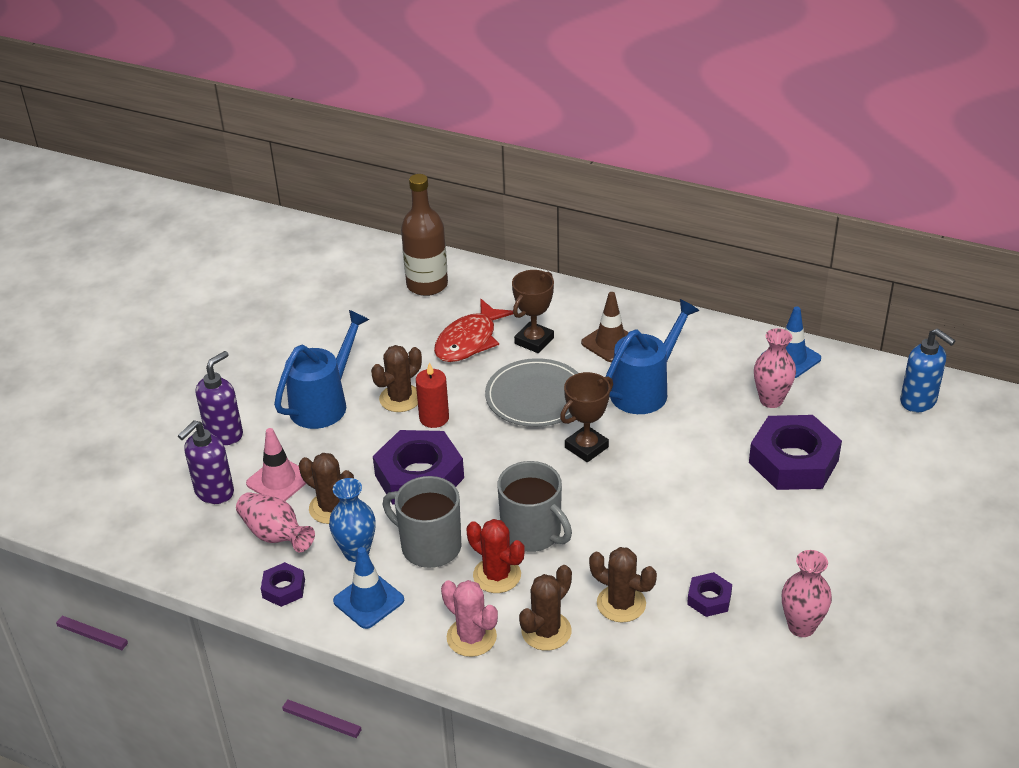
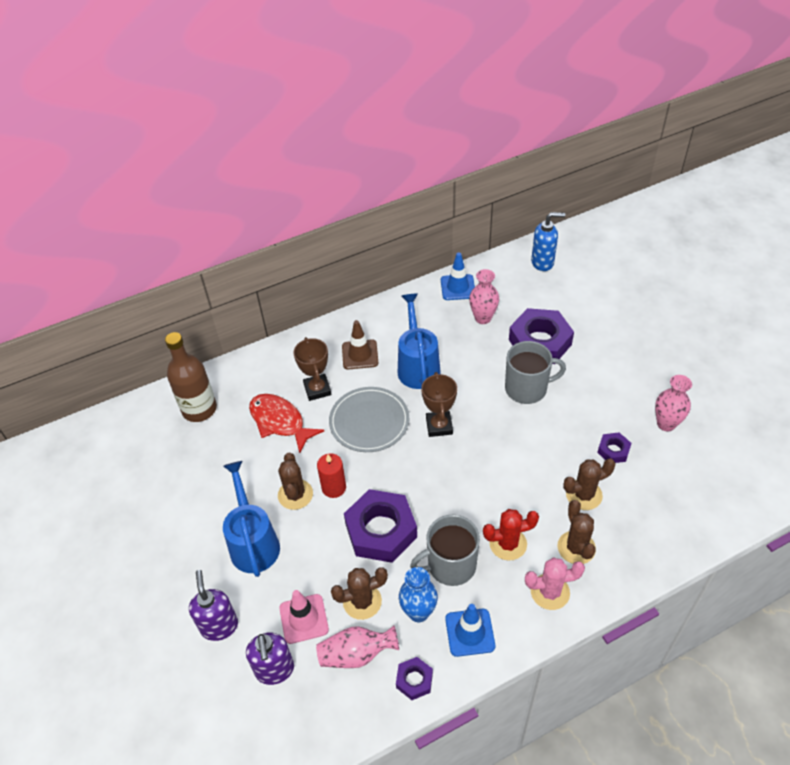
camera: 50 degrees left, 10 degrees up
red fish [434,299,514,362] -> red fish turned 150 degrees clockwise [249,394,324,453]
grey mug [497,461,572,552] -> grey mug moved to [505,341,566,404]

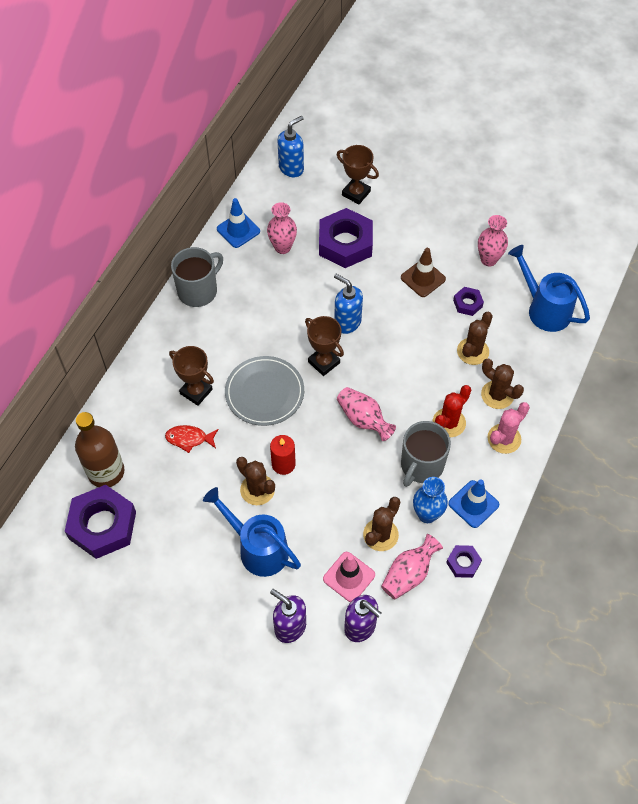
camera: 40 degrees left, 10 degrees up
red fish [249,394,324,453] -> red fish [165,425,218,453], size x0.61
brown traffic cone [342,320,378,369] -> brown traffic cone moved to [401,248,446,297]
purple nut [344,489,417,563] -> purple nut moved to [65,485,136,559]
blue watering can [398,293,441,389] -> blue watering can moved to [508,245,590,332]
grey mug [505,341,566,404] -> grey mug moved to [171,247,223,307]
none -> blue soap dispenser [334,274,363,334]
none -> brown trophy [337,145,379,204]
none -> pink vase [337,387,396,441]

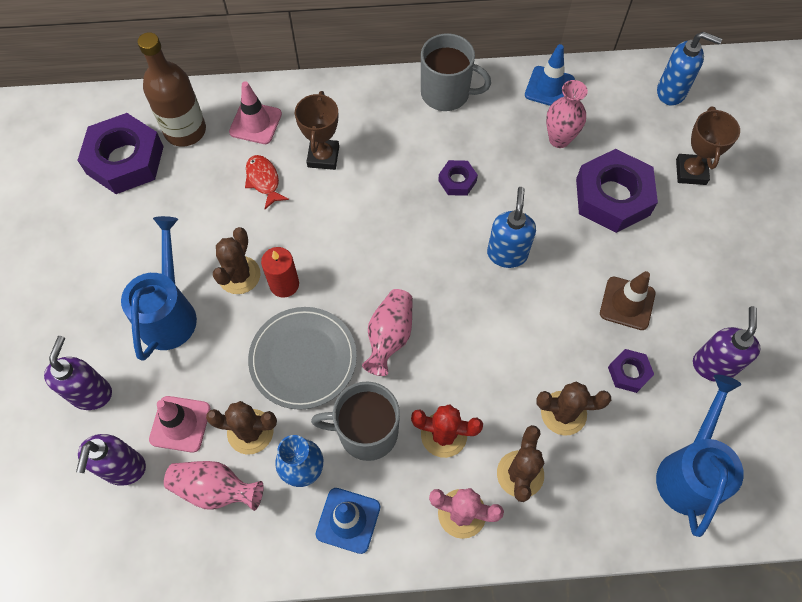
camera: 60 degrees right, 5 degrees up
grey plate [225,356,304,426] -> grey plate moved to [248,307,357,410]
brown trophy [305,316,344,376] -> none
purple nut [446,545,482,578] -> purple nut moved to [438,160,478,196]
pink vase [478,215,508,266] -> purple soap dispenser [693,306,761,382]
none -> pink traffic cone [229,81,282,144]

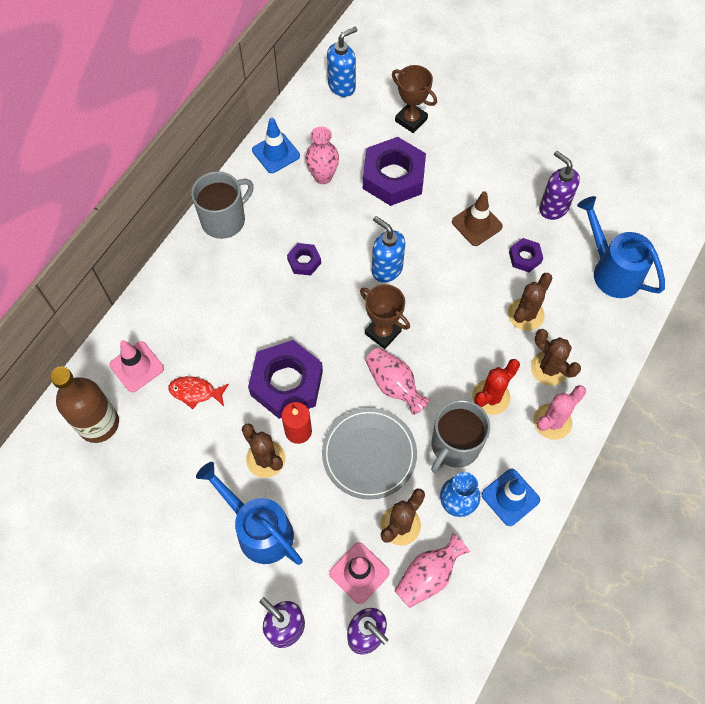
camera: 55 degrees left, 0 degrees up
purple nut [77,113,164,194] -> purple nut moved to [248,340,323,419]
brown trophy [295,91,339,170] -> brown trophy moved to [360,284,410,349]

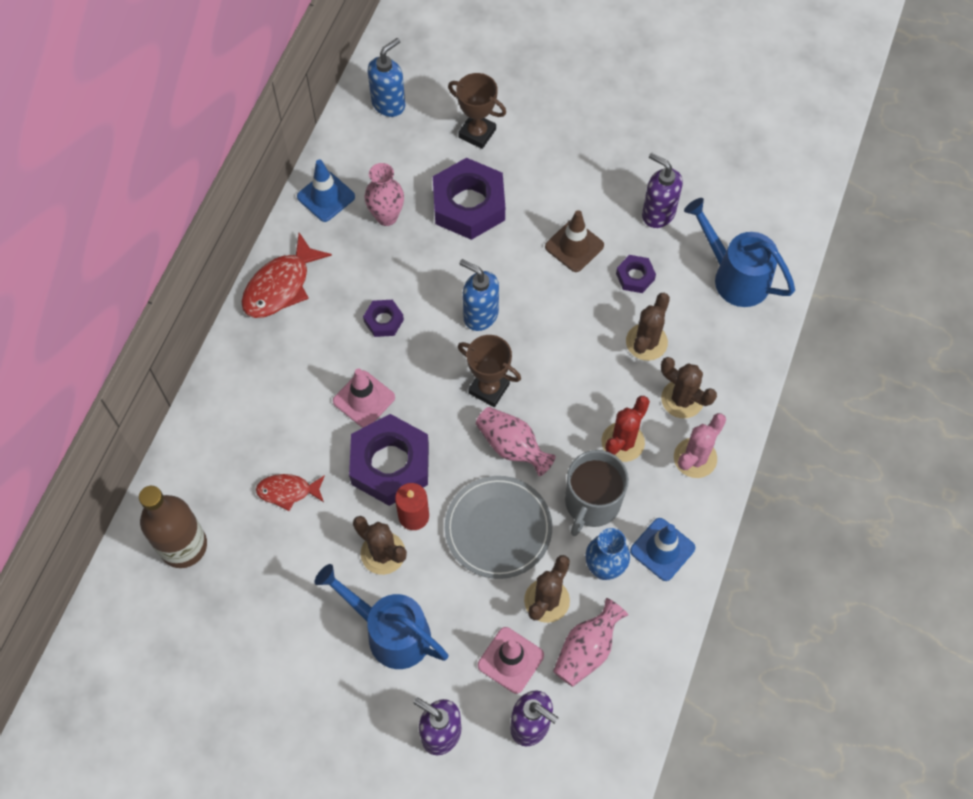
camera: 10 degrees left, 0 degrees up
pink traffic cone [109,340,164,392] -> pink traffic cone moved to [333,368,395,428]
grey mug [191,171,254,239] -> red fish [242,233,332,318]

